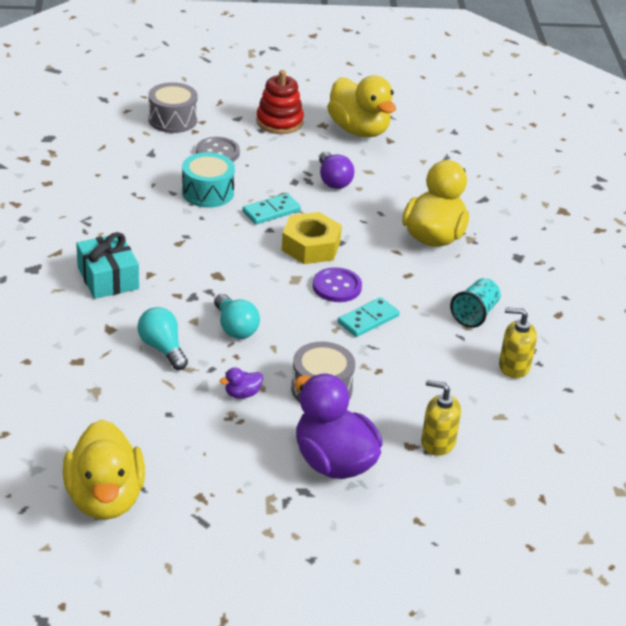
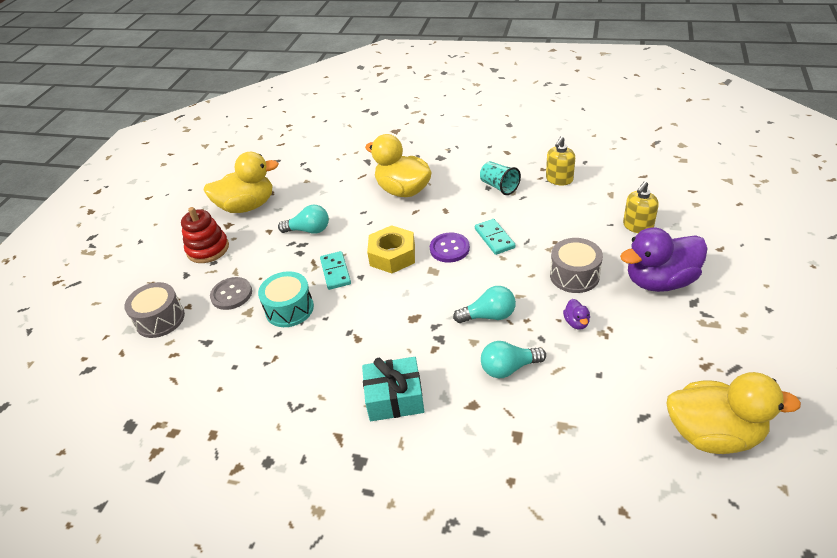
camera: 65 degrees left, 5 degrees up
purple light bulb [319,152,354,189] -> turquoise light bulb [278,205,329,234]

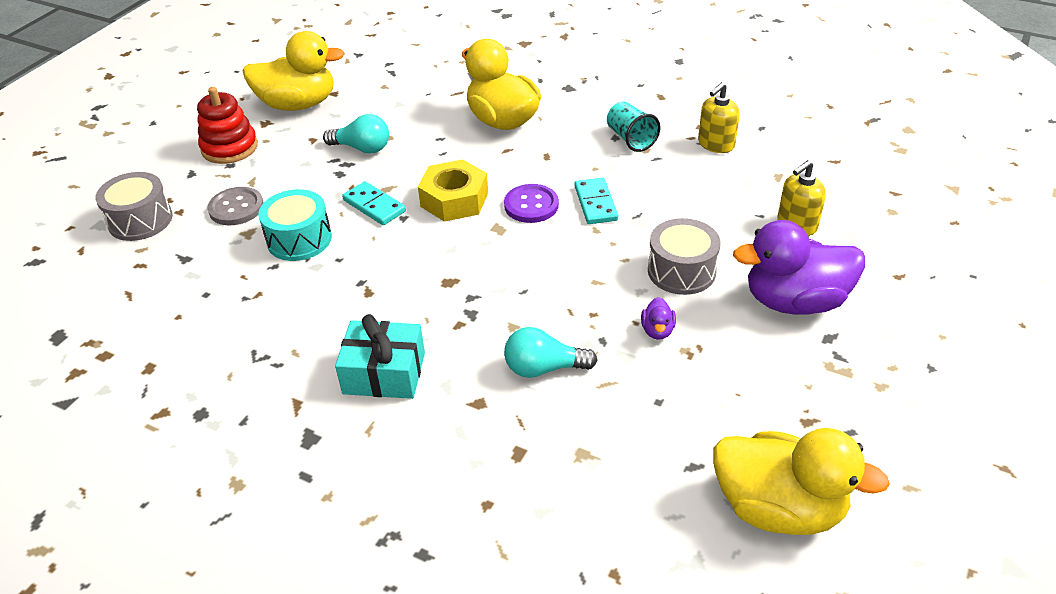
camera: 10 degrees right, 0 degrees up
turquoise domino [320,251,351,290] -> turquoise domino turned 45 degrees counterclockwise [342,181,406,225]
turquoise light bulb [453,286,516,323] -> none

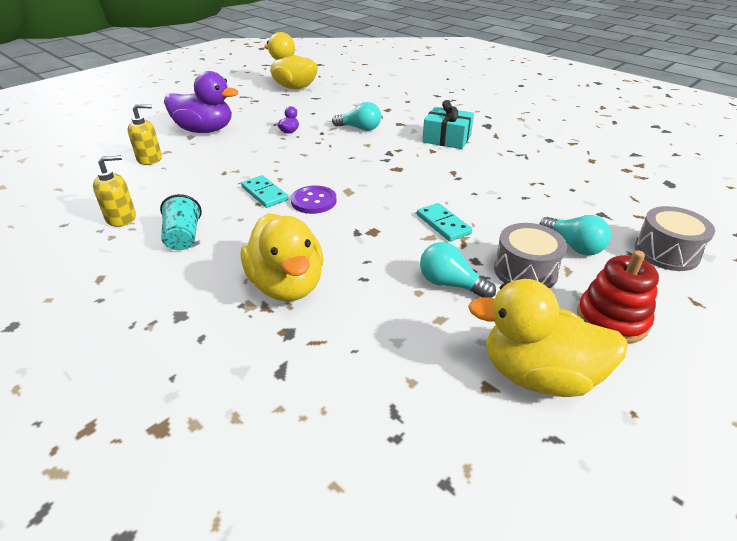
camera: 165 degrees left, 5 degrees down
grey button [208,187,264,225] -> turquoise light bulb [539,215,611,255]
turquoise drum [258,189,332,261] -> none
yellow nut [418,159,488,222] -> none
turquoise domino [574,177,618,224] -> turquoise domino turned 45 degrees counterclockwise [241,175,288,208]
grey drum [648,218,721,295] -> grey drum moved to [494,223,567,288]

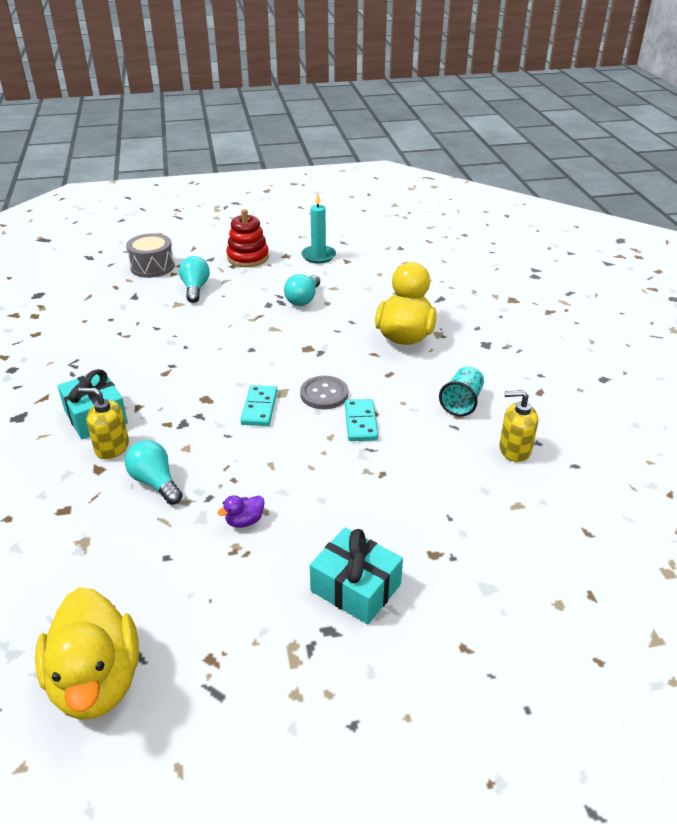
camera: 145 degrees left, 0 degrees up
yellow soap dispenser [128,104,162,165] -> yellow soap dispenser moved to [78,387,129,460]
purple duck [164,71,239,133] -> turquoise gift [310,527,403,624]
purple button [291,185,336,214] -> grey button [300,376,348,409]
turquoise domino [417,203,472,242] -> turquoise domino moved to [241,385,278,426]
turquoise light bulb [420,242,496,298] -> turquoise light bulb turned 45 degrees clockwise [284,274,320,306]
yellow duck [468,279,628,397] -> turquoise candle [301,193,336,263]
grey drum [494,223,567,288] -> none

